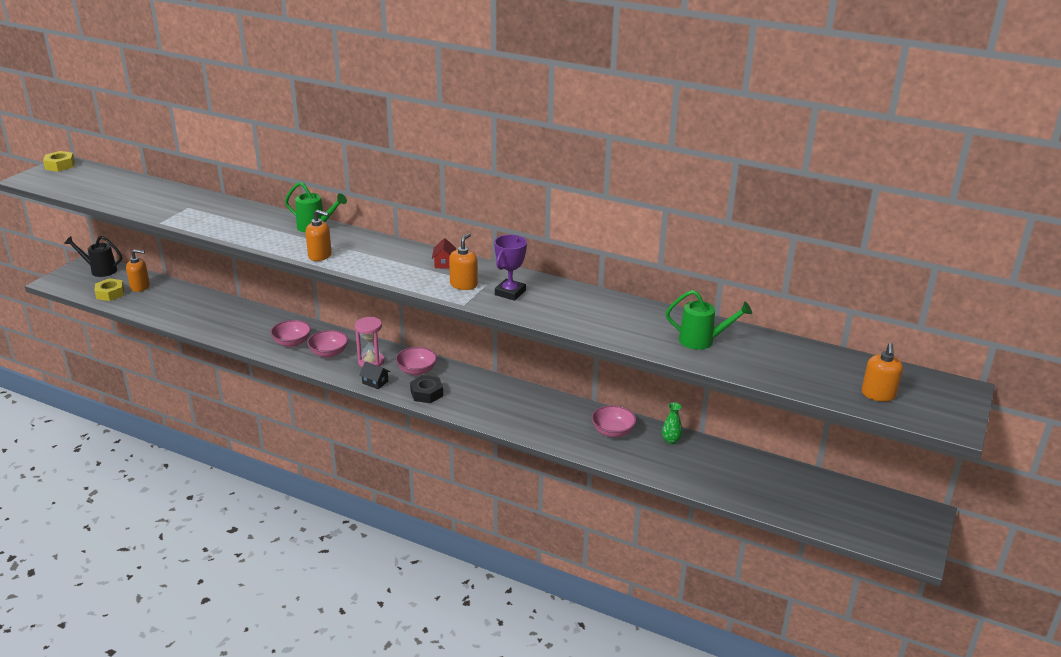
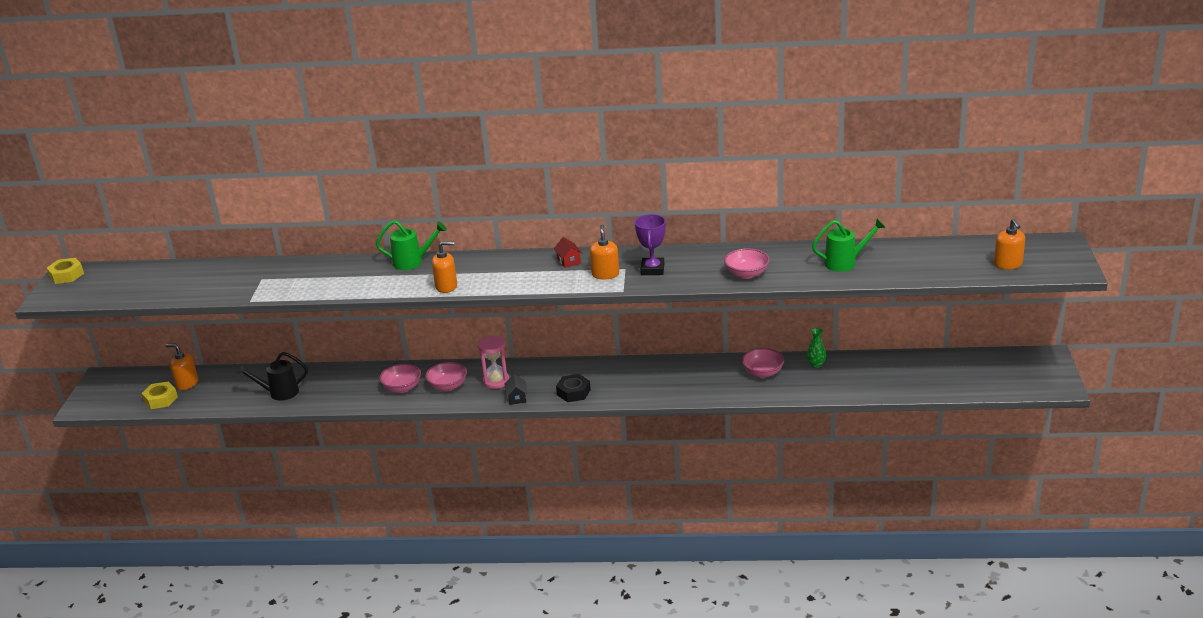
camera: 20 degrees left, 0 degrees up
black watering can [64,236,122,277] -> black watering can moved to [236,352,308,401]
orange soap dispenser [126,249,150,292] -> orange soap dispenser turned 135 degrees counterclockwise [166,344,198,390]
black house [359,362,390,389] -> black house turned 75 degrees clockwise [504,374,528,405]
pink bowl [396,347,437,376] -> pink bowl moved to [724,248,770,279]

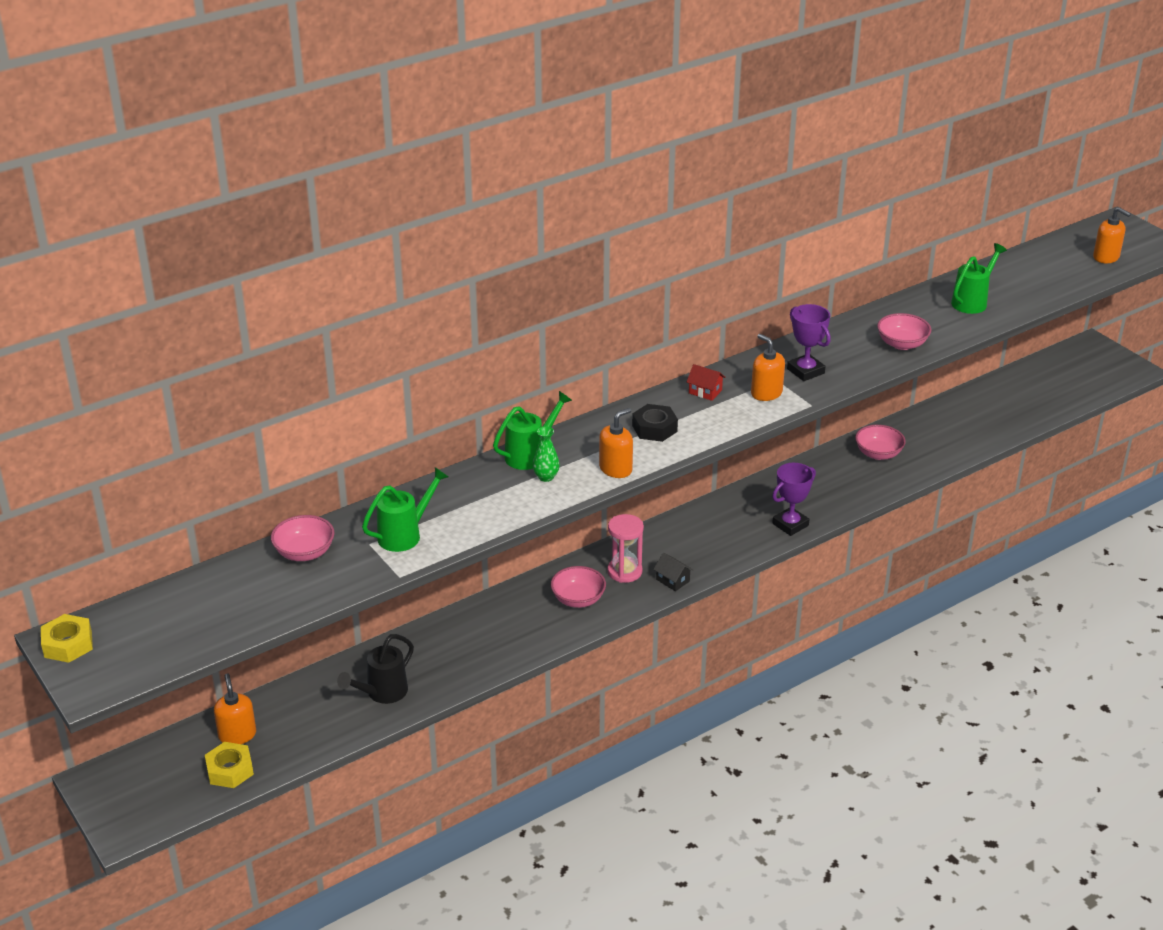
camera: 40 degrees left, 5 degrees up
orange soap dispenser [166,344,198,390] -> orange soap dispenser turned 90 degrees clockwise [214,673,256,744]
pink bowl [379,363,421,393] -> pink bowl moved to [271,515,334,561]
black nut [556,374,591,402] -> black nut moved to [632,404,678,442]
green vase [807,328,826,368] -> green vase moved to [533,427,560,482]
none -> green watering can [362,467,449,552]
none -> purple trophy [772,463,816,536]

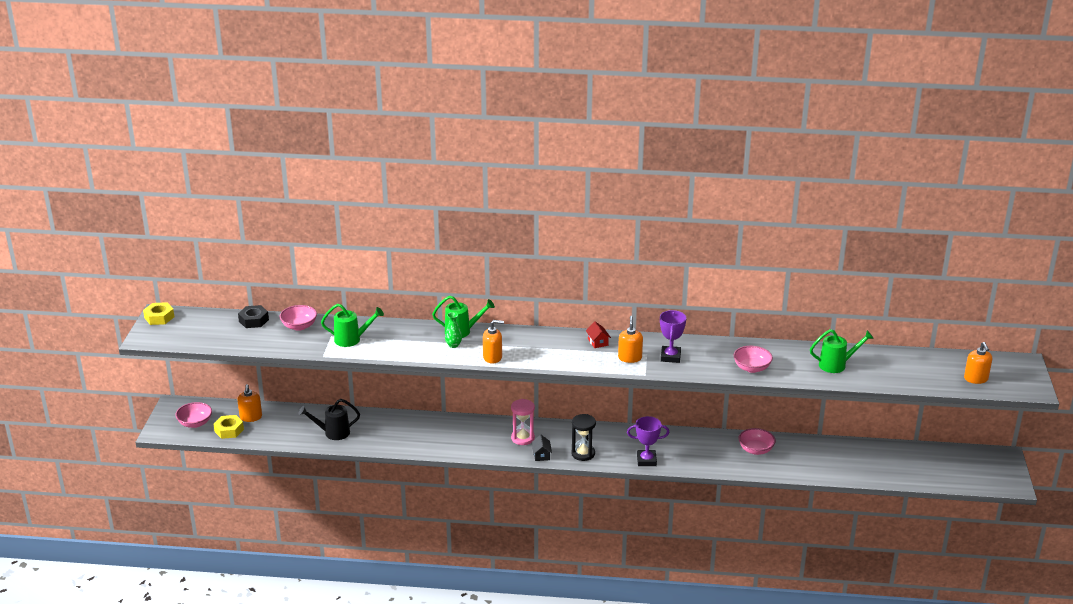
camera: 40 degrees right, 5 degrees down
orange soap dispenser [214,673,256,744] -> orange soap dispenser turned 150 degrees clockwise [237,384,262,422]
pink bowl [551,566,606,608] -> pink bowl moved to [175,402,212,428]
black nut [632,404,678,442] -> black nut moved to [238,305,269,328]
none -> black hourglass [571,414,596,461]

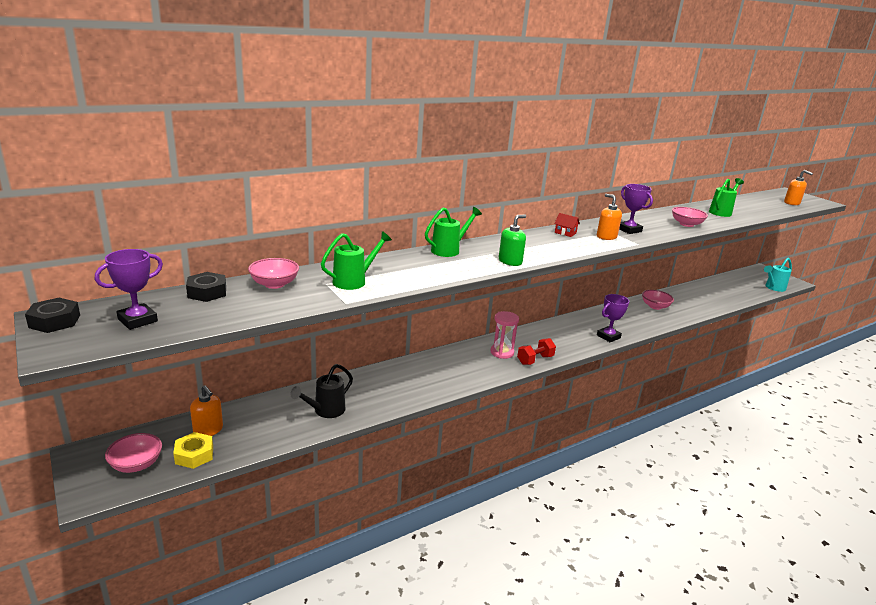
camera: 40 degrees left, 5 degrees down
yellow nut [143,302,174,325] -> black nut [25,298,80,333]
green vase [445,312,462,348] -> none
orange soap dispenser [483,320,504,363] -> green soap dispenser [499,215,526,266]
black house [531,435,552,461] -> red dumbbell [517,338,556,365]
black hourglass [571,414,596,461] -> none
none -> purple trophy [95,249,163,330]
none -> turquoise watering can [764,258,792,292]

